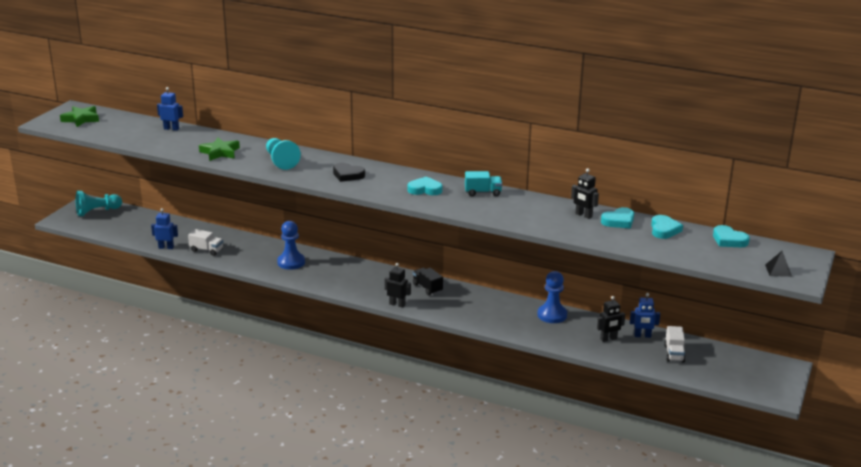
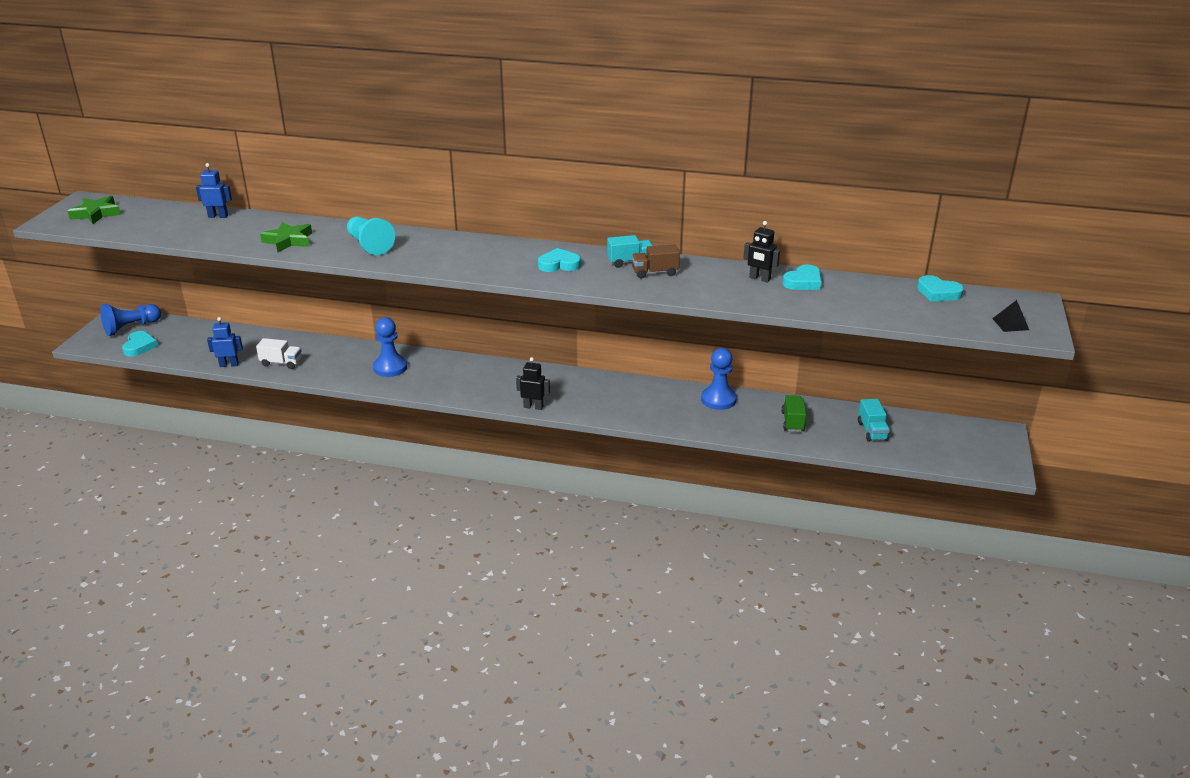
camera: 10 degrees left, 5 degrees up
turquoise pawn [76,191,122,216] -> blue pawn [100,304,161,336]
black heart [333,163,365,182] -> none
black truck [413,268,443,295] -> none
black robot [597,296,625,342] -> green truck [781,395,806,432]
blue robot [630,293,660,338] -> none
turquoise heart [651,215,683,239] -> turquoise heart moved to [122,331,158,357]
white truck [664,326,686,362] -> turquoise truck [858,399,890,442]
none -> brown truck [632,244,680,279]

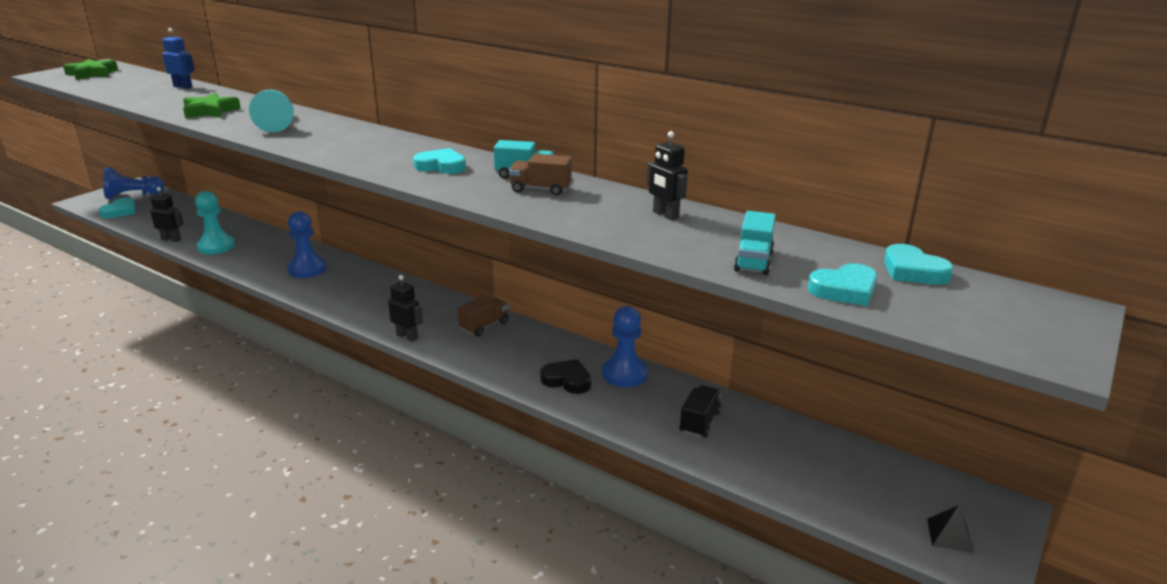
camera: 20 degrees right, 5 degrees down
blue robot [207,317,243,367] -> black robot [150,187,184,242]
white truck [256,338,302,369] -> turquoise pawn [195,191,235,254]
green truck [781,395,806,432] -> black truck [679,385,721,438]
turquoise heart [783,264,821,290] -> turquoise heart moved to [808,263,877,306]
turquoise truck [858,399,890,442] -> turquoise truck moved to [734,211,776,275]
black pyramid [992,300,1029,332] -> black pyramid moved to [927,505,974,553]
none -> brown truck [458,296,509,336]
none -> black heart [540,359,591,394]

